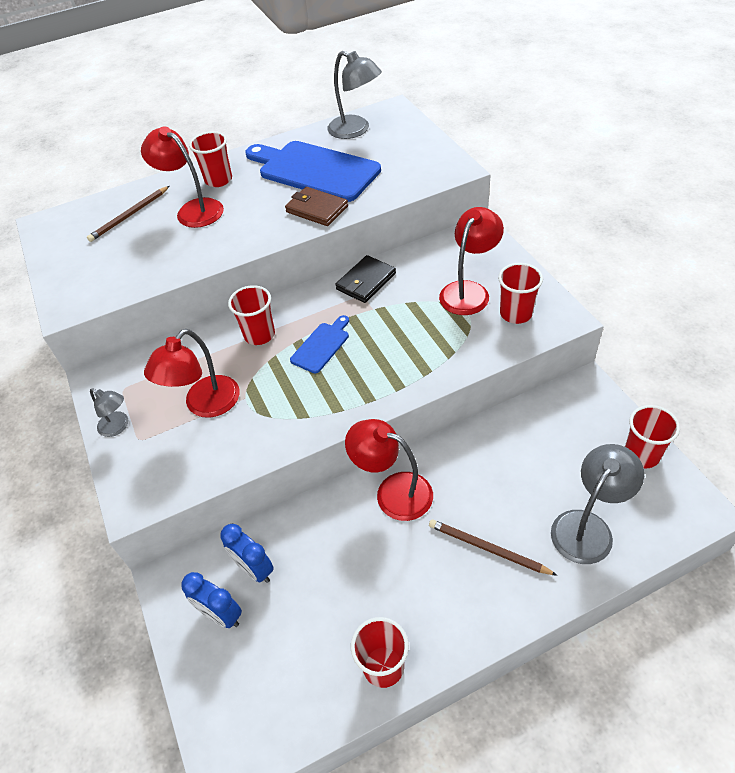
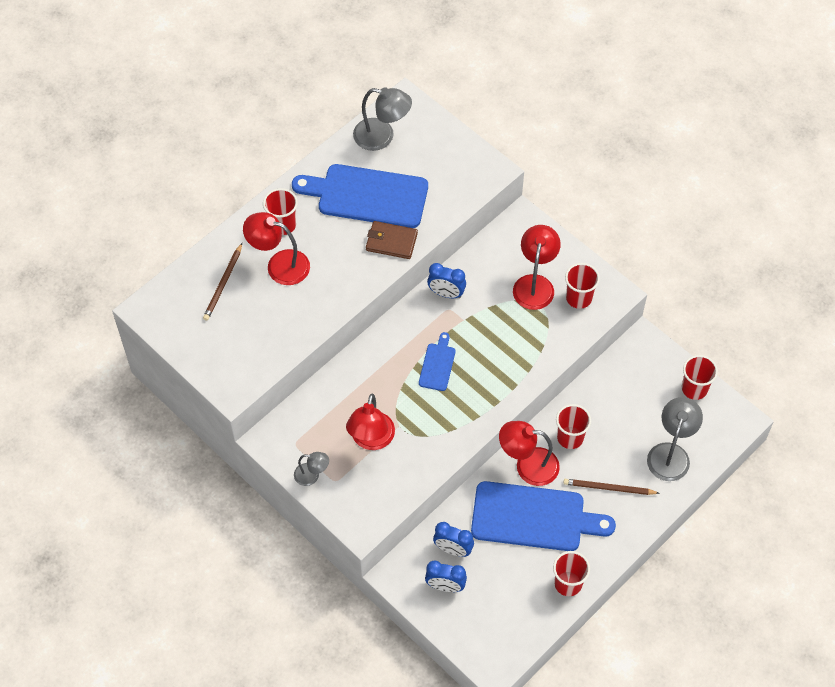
camera: 25 degrees left, 10 degrees up
red cup [228,285,275,345] -> red cup moved to [556,404,591,449]
black wallet [335,255,396,303] -> blue clock [427,263,466,298]
none -> blue cutting board [471,481,616,551]

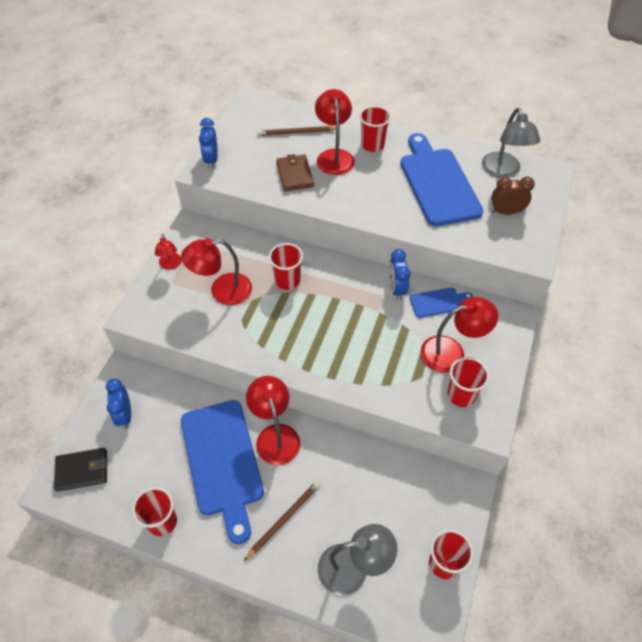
camera: 65 degrees right, 5 degrees down
grey lamp [294,452,329,486] -> red lamp [155,234,182,270]
brown wallet [366,221,418,259] -> brown wallet moved to [277,154,314,191]
blue cutting board [419,332,456,391] -> blue cutting board moved to [410,288,473,318]
blue clock [433,522,474,557] -> blue clock moved to [199,118,218,169]
red cup [556,404,591,449] -> red cup moved to [269,243,303,290]
brown pencil [563,479,659,495] -> brown pencil turned 60 degrees clockwise [244,481,320,561]
none -> black wallet [54,448,107,492]
none -> brown clock [491,177,535,215]

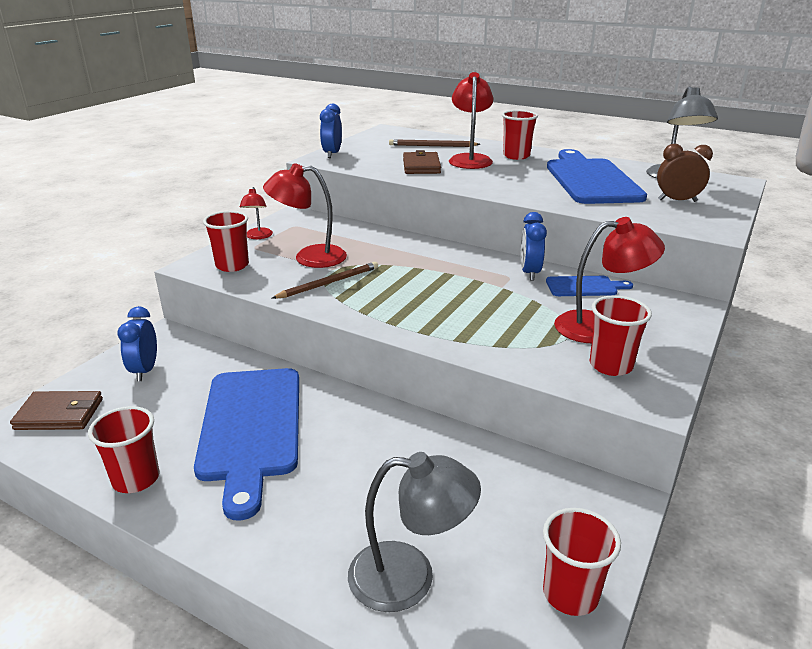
camera: 10 degrees right, 25 degrees down
black wallet [54,448,107,492] -> brown wallet [10,391,103,430]
brown pencil [244,481,320,561] -> brown pencil moved to [271,262,378,299]
red lamp [246,376,300,465] -> none
red cup [269,243,303,290] -> red cup moved to [203,211,249,272]

